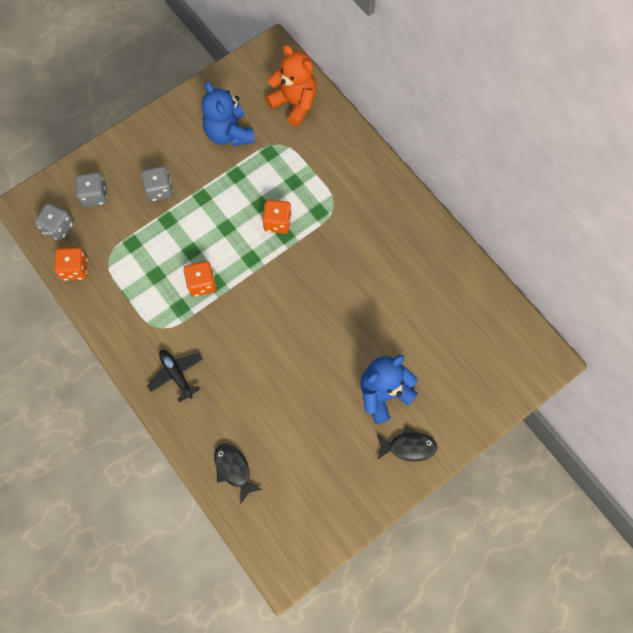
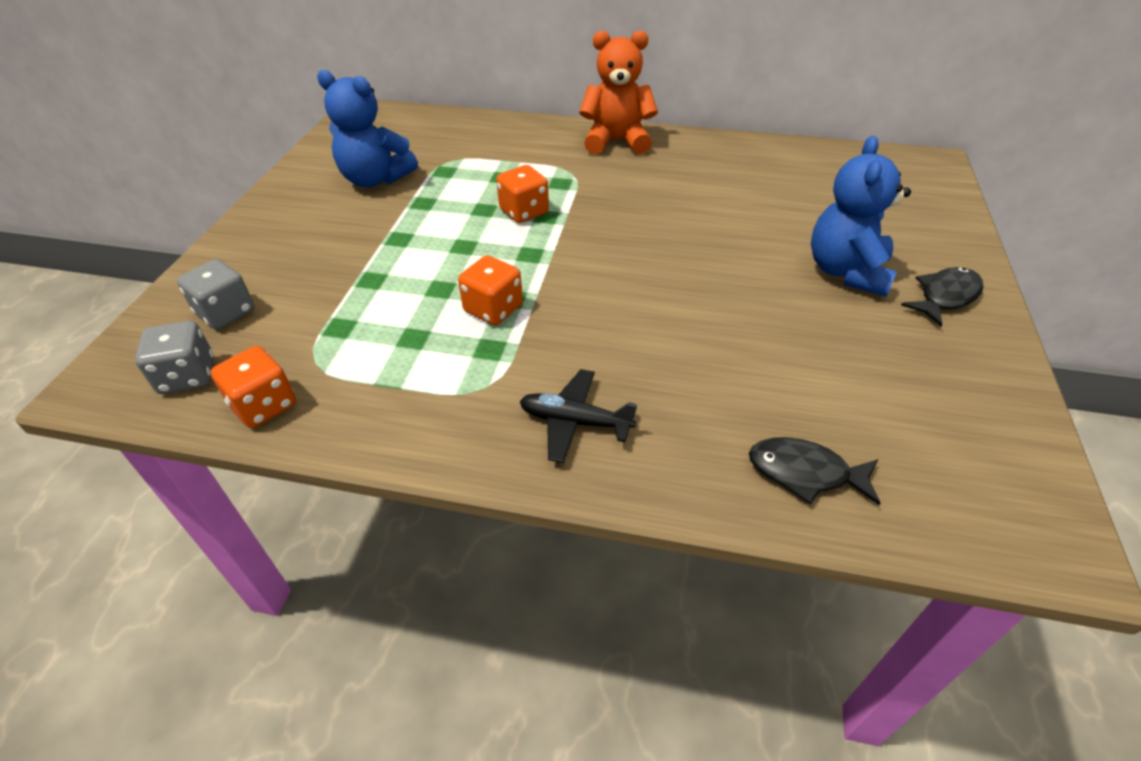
camera: 40 degrees left, 25 degrees down
grey dice [141,166,173,202] -> none
orange teddy bear [265,45,317,126] -> orange teddy bear moved to [579,30,658,154]

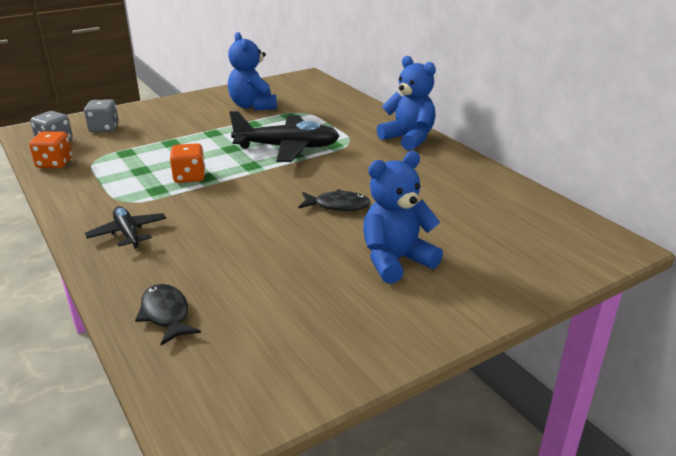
camera: 45 degrees right, 15 degrees down
orange dice [496,165,549,223] -> black plane [229,111,339,162]
orange teddy bear [579,30,658,154] -> blue teddy bear [377,56,436,151]
black fish [901,267,984,327] -> black fish moved to [298,189,371,211]

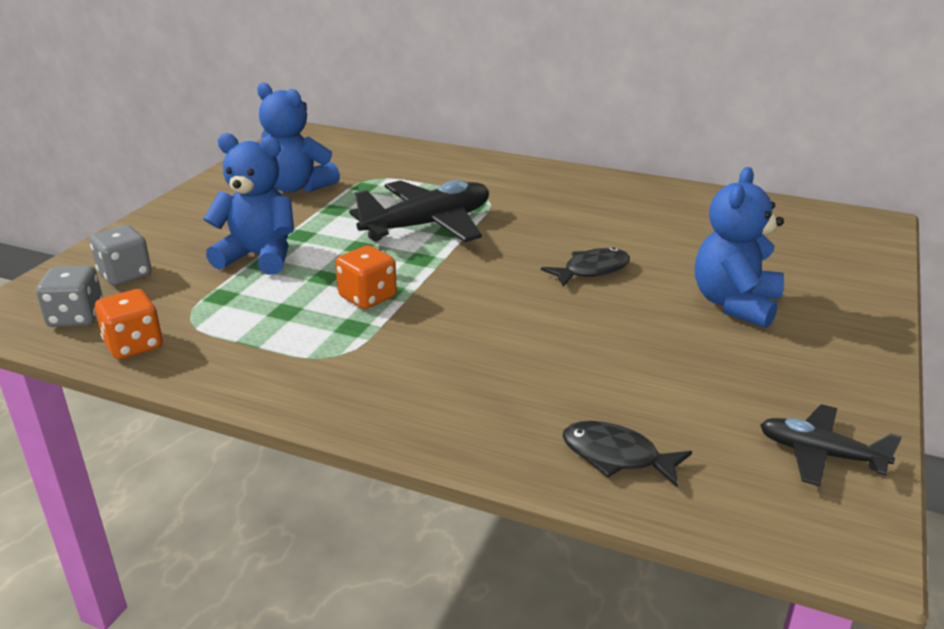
camera: 35 degrees left, 0 degrees up
black plane [85,206,166,249] -> black plane moved to [760,404,902,486]
blue teddy bear [377,56,436,151] -> blue teddy bear moved to [204,133,294,275]

